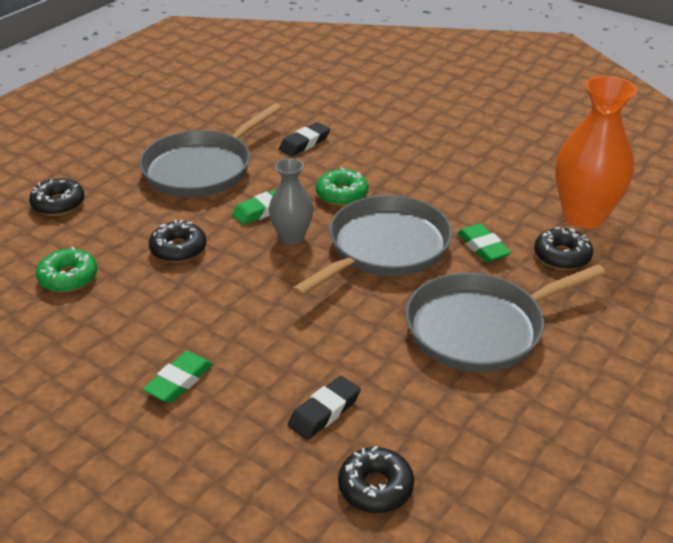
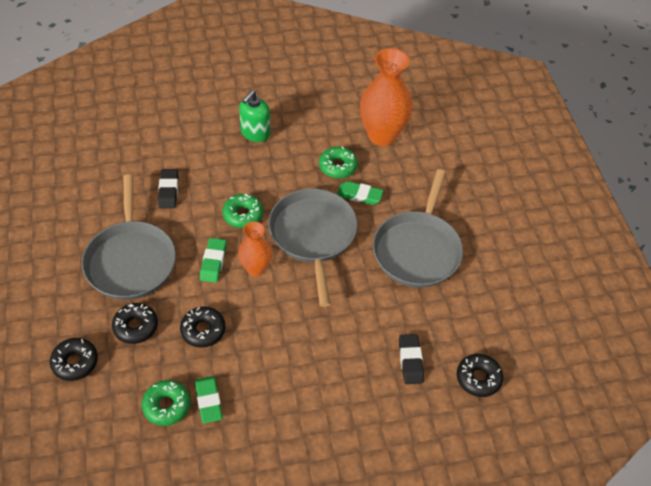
camera: 50 degrees left, 15 degrees up
green eraser [143,351,213,403] -> green eraser moved to [195,376,223,423]
grey vase [269,158,313,245] -> orange vase [238,221,272,276]
black donut [534,227,593,270] -> black donut moved to [112,303,158,344]
none -> green soap dispenser [239,90,271,142]
none -> green donut [319,146,358,178]

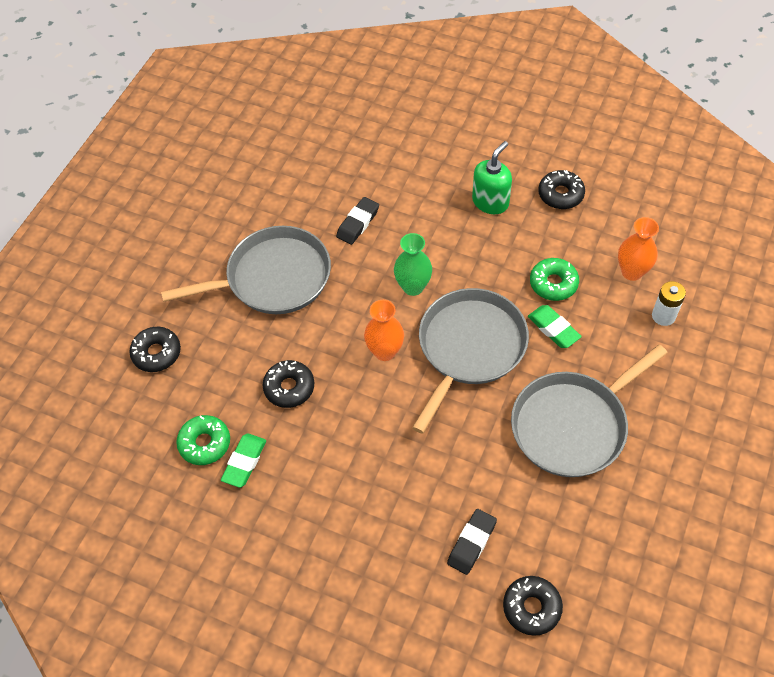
camera: 40 degrees right, 5 degrees up
grey pan [82,174,176,300] -> grey pan turned 135 degrees counterclockwise [161,226,331,314]
black donut [112,303,158,344] -> black donut moved to [538,170,585,209]
green eraser [200,238,227,283] -> none
green donut [222,194,263,228] -> green vase [394,233,432,296]
green soap dispenser [239,90,271,142] -> green soap dispenser turned 150 degrees clockwise [472,141,512,214]
orange vase [360,48,412,146] -> orange vase [618,217,659,281], size x0.57
none -> white battery [652,281,686,326]

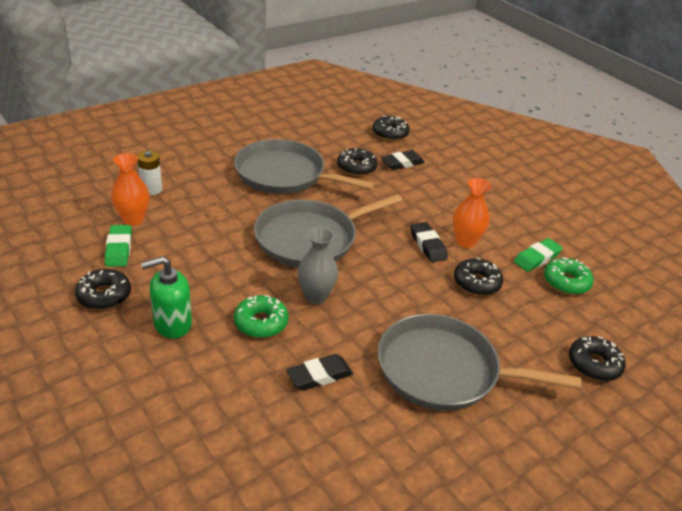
camera: 155 degrees left, 20 degrees down
orange vase [364,300,404,361] -> orange vase moved to [453,178,491,248]
green vase [394,233,432,296] -> grey vase [298,227,338,304]
grey pan [511,344,668,477] -> grey pan turned 150 degrees counterclockwise [234,139,375,194]
green eraser [528,305,582,348] -> green eraser moved to [105,225,132,267]
green donut [530,258,579,301] -> green donut moved to [234,295,288,338]
none -> black donut [337,148,378,176]
none -> black eraser [410,222,448,262]

